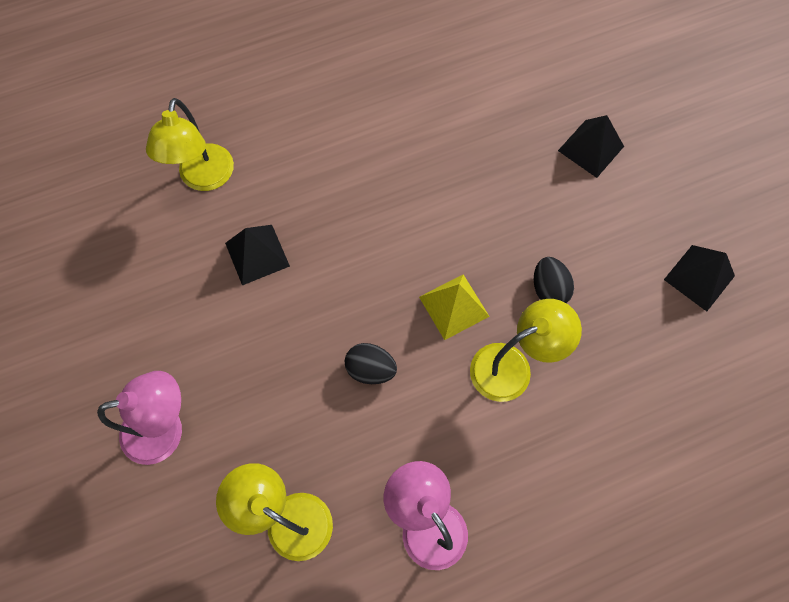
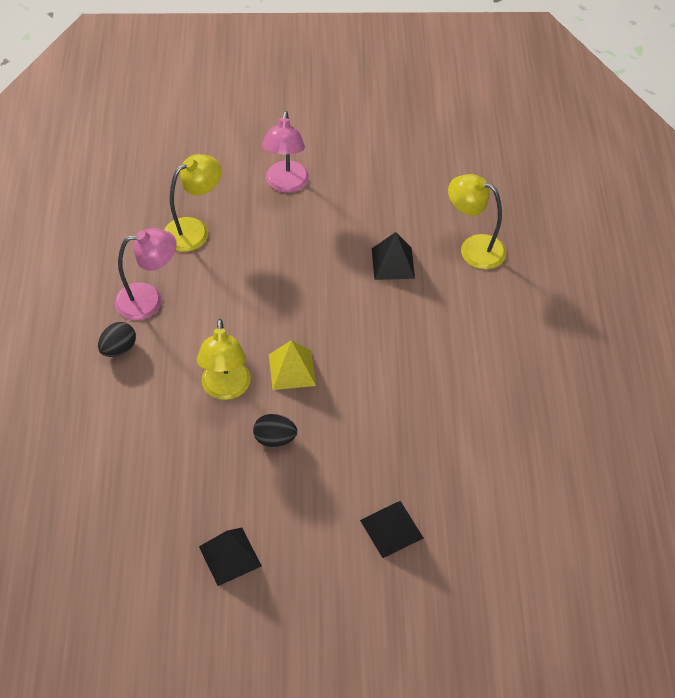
camera: 110 degrees right, 15 degrees down
black egg [345,343,397,384] -> black egg moved to [98,322,136,357]

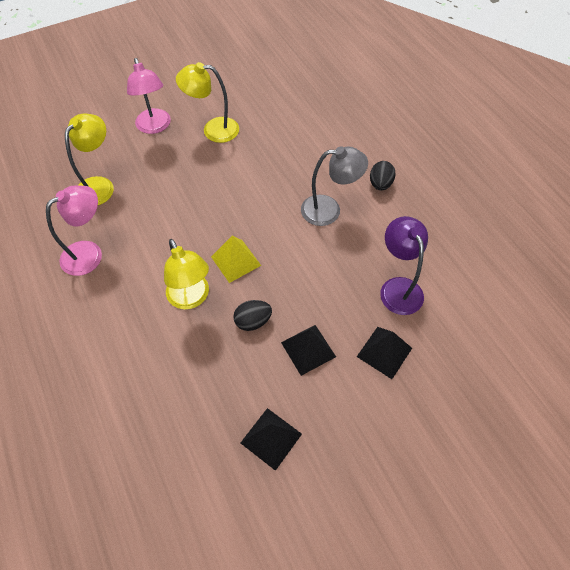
camera: 25 degrees left, 5 degrees up
black egg [98,322,136,357] -> black egg moved to [370,161,396,190]
black pyramid [372,232,415,280] -> black pyramid moved to [281,325,336,376]
yellow lamp [448,174,506,269] -> yellow lamp moved to [176,62,239,143]
none -> grey lamp [301,146,368,226]
none -> purple lamp [380,216,428,315]

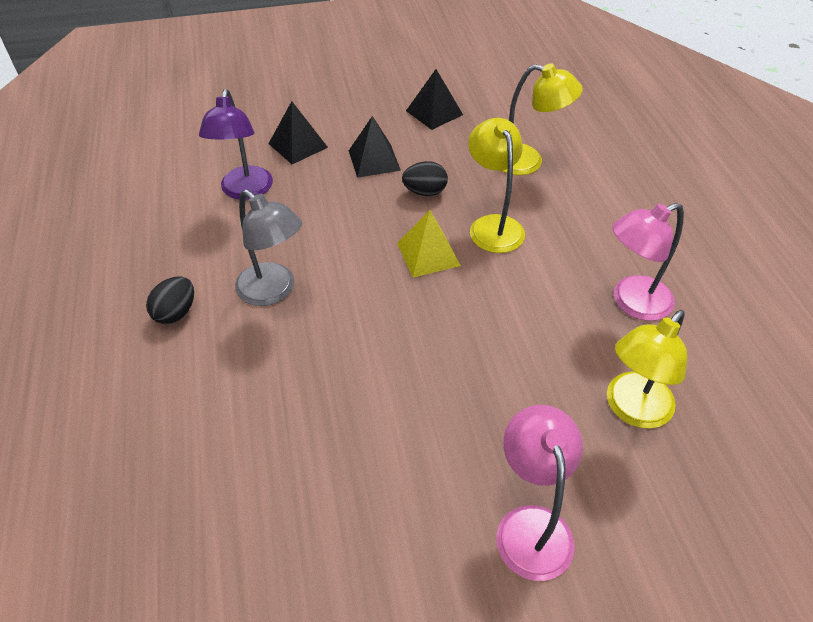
camera: 165 degrees left, 10 degrees down
yellow lamp [176,62,239,143] -> yellow lamp moved to [501,64,582,175]
grey lamp [301,146,368,226] -> grey lamp turned 150 degrees counterclockwise [235,189,302,306]

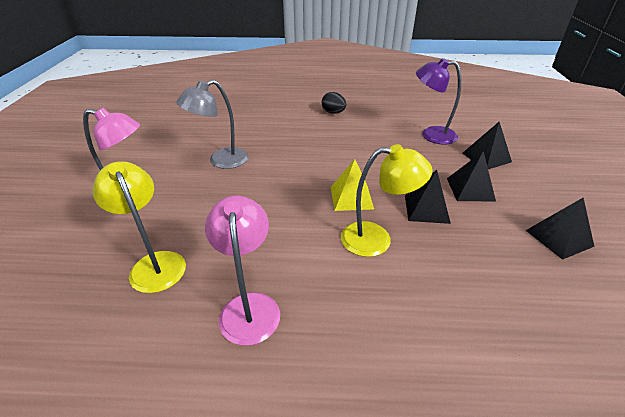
camera: 105 degrees right, 10 degrees down
grey lamp [235,189,302,306] -> grey lamp moved to [176,80,248,169]
black egg [402,161,448,196] -> black pyramid [405,170,451,224]
yellow lamp [501,64,582,175] -> none

